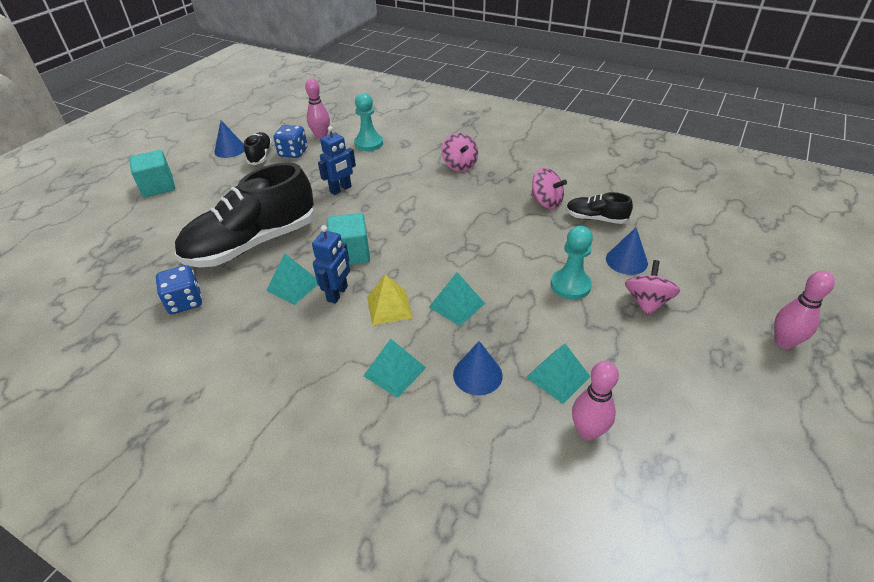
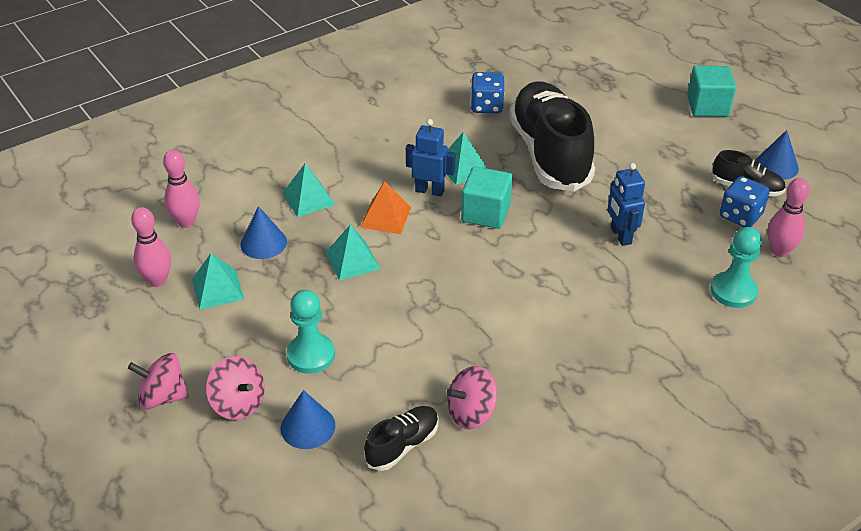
camera: 115 degrees right, 0 degrees up
blue robot [312,225,350,304] -> blue robot turned 150 degrees clockwise [406,119,455,197]
yellow pyramid [367,274,413,325] -> orange pyramid [360,181,411,234]
pink spinning top [441,133,478,172] -> pink spinning top moved to [128,353,189,410]
pink bowling pin [774,271,835,349] -> pink bowling pin moved to [163,150,200,228]

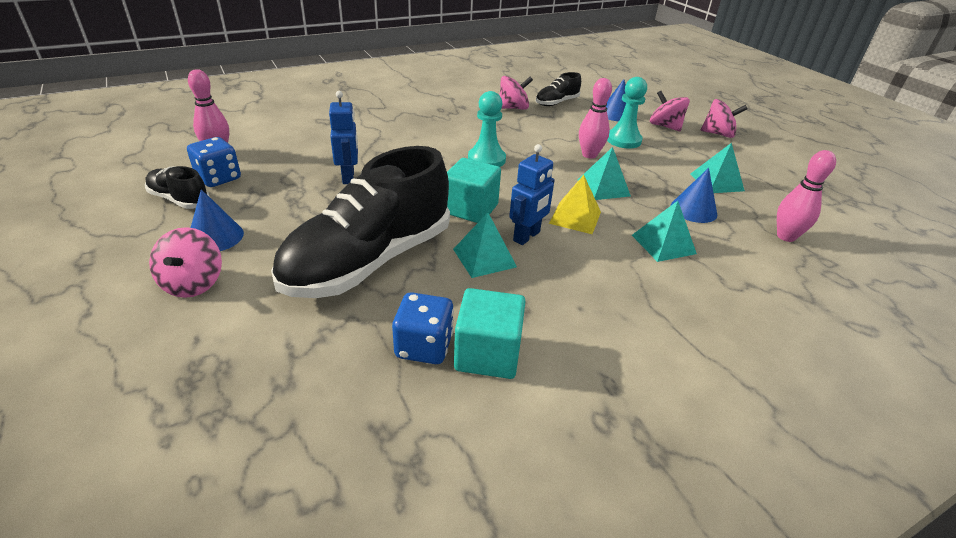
camera: 175 degrees left, 5 degrees down
pink bowling pin [131,207,171,287] -> pink bowling pin moved to [579,78,612,159]
orange pyramid [360,181,411,234] -> yellow pyramid [549,175,601,234]
blue robot [406,119,455,197] -> blue robot turned 75 degrees counterclockwise [509,144,555,245]
black shoe [509,81,595,192] -> black shoe turned 45 degrees clockwise [271,146,450,298]
turquoise cube [687,66,736,117] -> turquoise cube moved to [454,288,526,379]
turquoise pawn [711,227,762,308] -> turquoise pawn moved to [468,91,506,167]
blue cone [755,130,799,180] -> blue cone moved to [191,189,244,251]
none -> pink spinning top [149,227,222,298]

